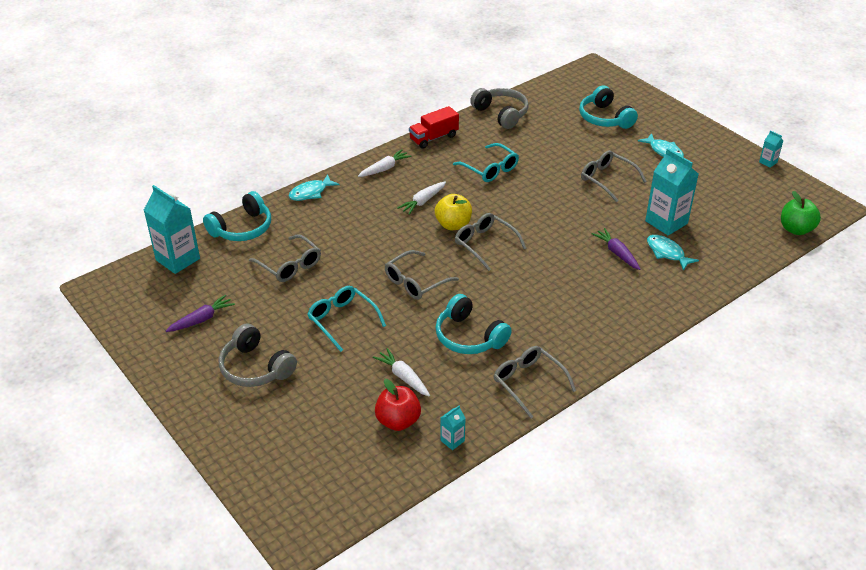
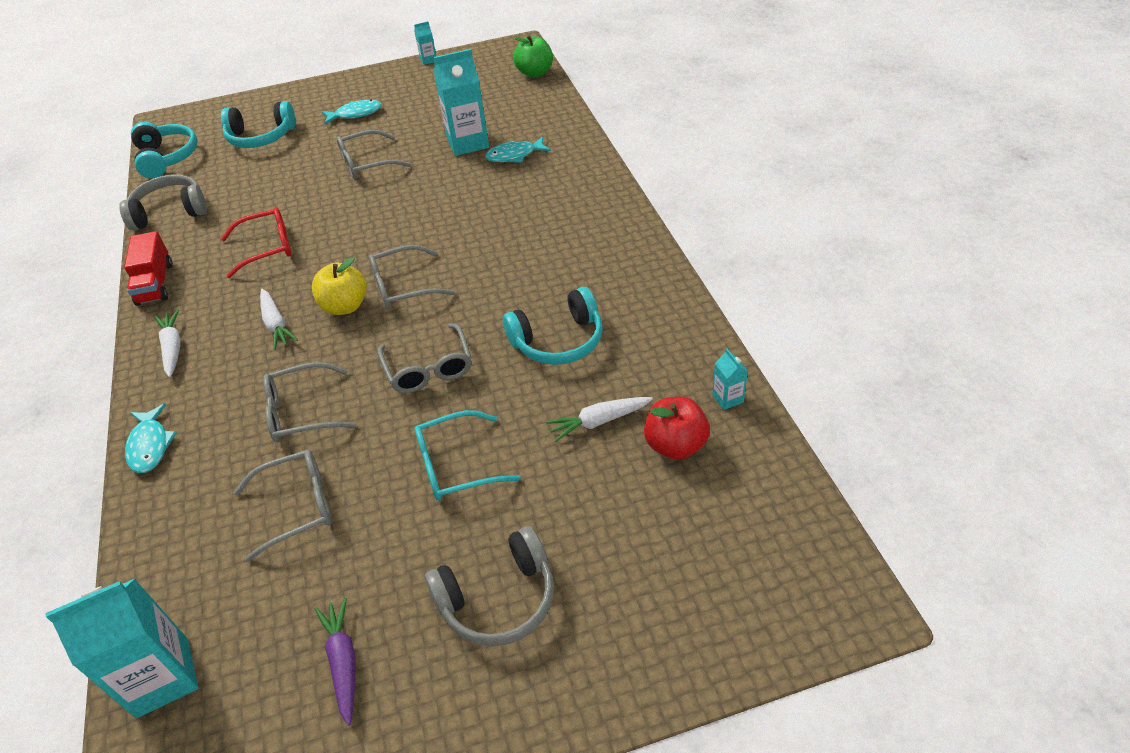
camera: 65 degrees left, 5 degrees up
turquoise headphones [203,191,271,241] -> turquoise headphones moved to [131,122,197,178]
turquoise glasses [453,143,519,182] -> red glasses [221,207,292,278]
grey glasses [494,346,576,419] -> grey glasses moved to [263,362,356,442]
purple carrot [592,228,640,270] -> none

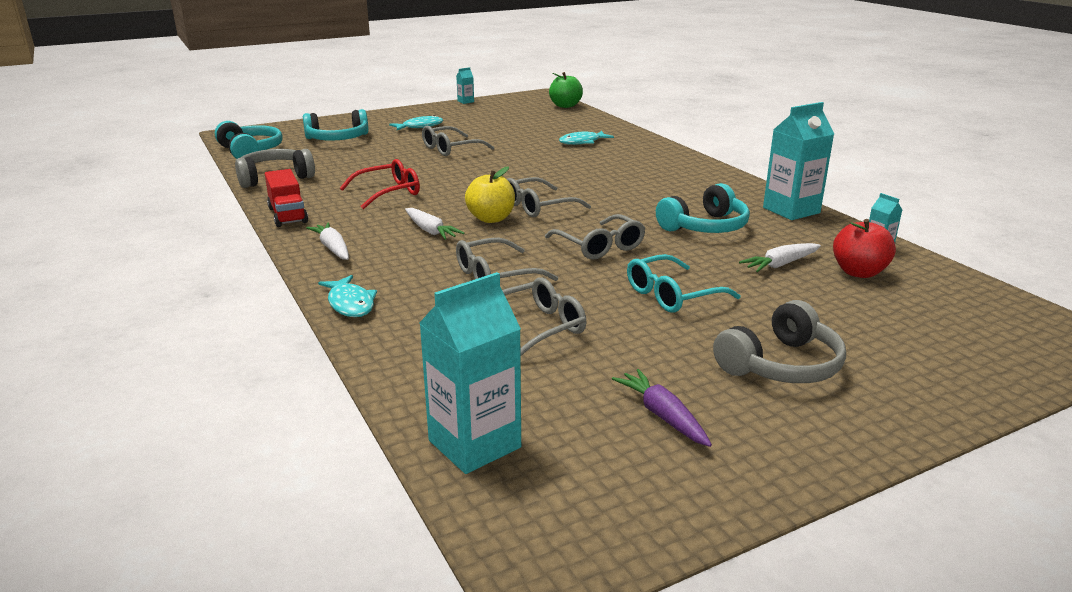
camera: 15 degrees left, 20 degrees down
turquoise carton [433,49,489,156] -> turquoise carton moved to [763,102,834,220]

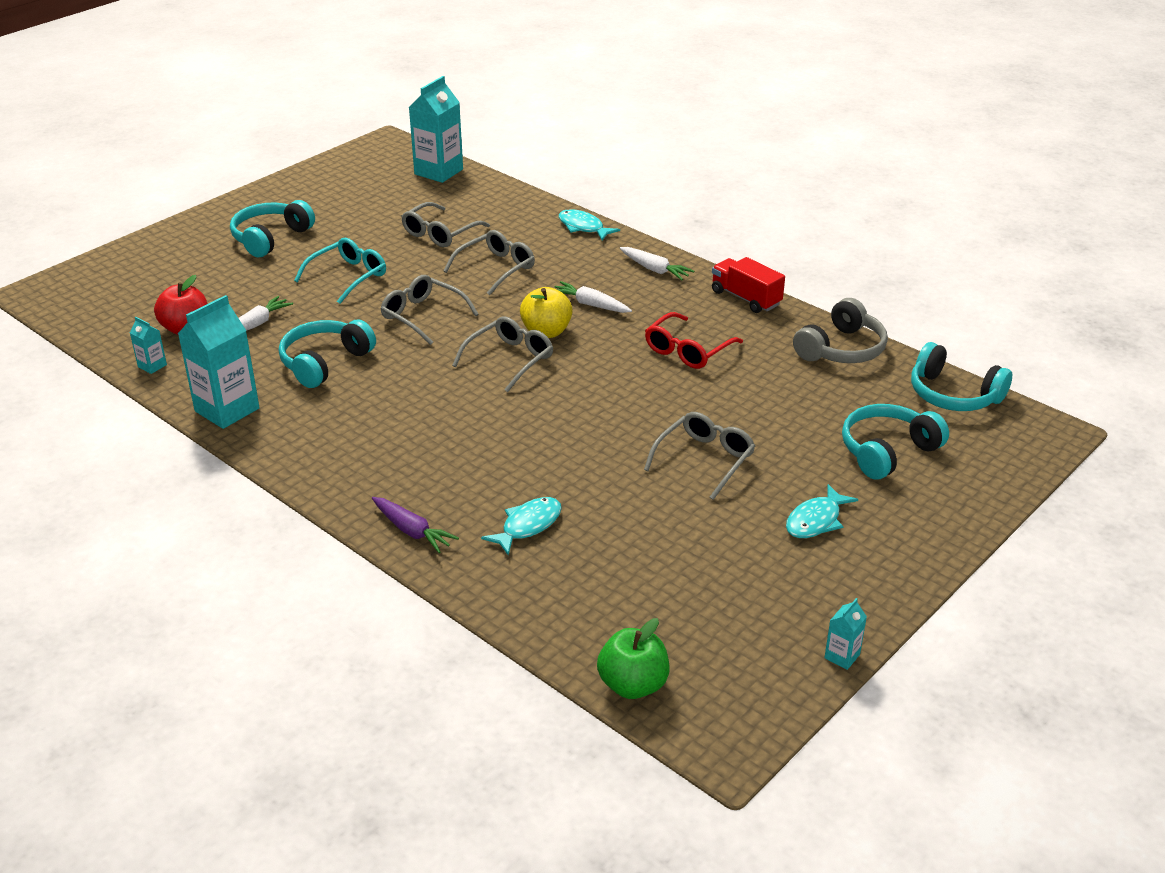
camera: 160 degrees right, 10 degrees up
purple carrot [612,369,712,447] -> purple carrot moved to [372,497,459,553]
grey headphones [713,300,846,383] -> turquoise headphones [230,200,315,257]

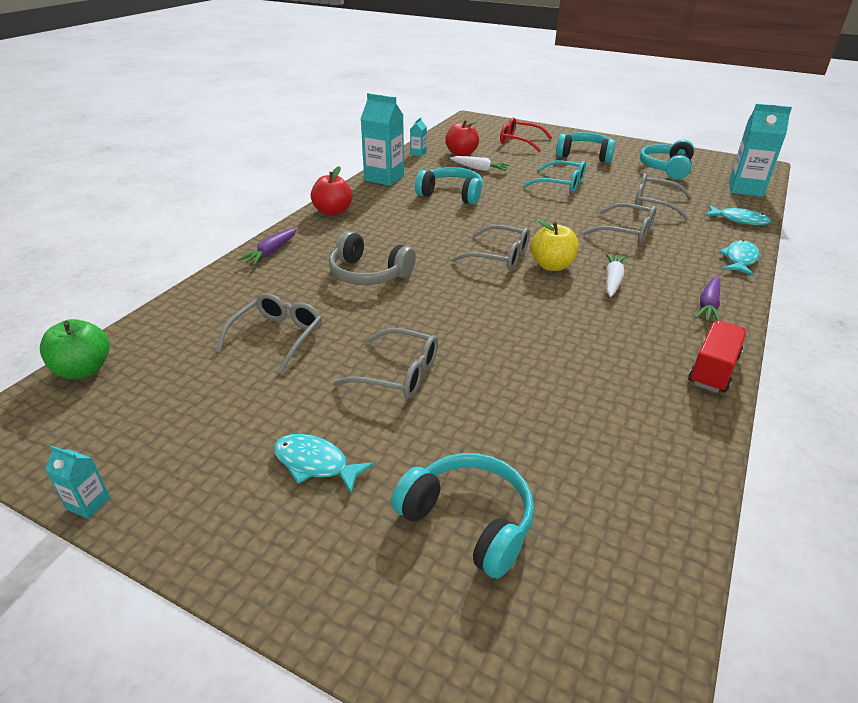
camera: 75 degrees right, 0 degrees up
grey glasses [381,275,479,345] -> grey glasses moved to [216,293,322,373]
turquoise fish [481,497,562,555] -> turquoise fish moved to [705,205,771,225]
white carrot [620,247,694,280] -> purple carrot [695,276,720,321]
red glasses [645,312,743,369] -> red glasses moved to [500,118,552,152]
grey headphones [793,298,888,363] -> grey headphones moved to [329,231,416,285]
turquoise headphones [911,342,1012,411] -> turquoise headphones moved to [640,140,694,180]
none -> red apple [311,166,352,216]

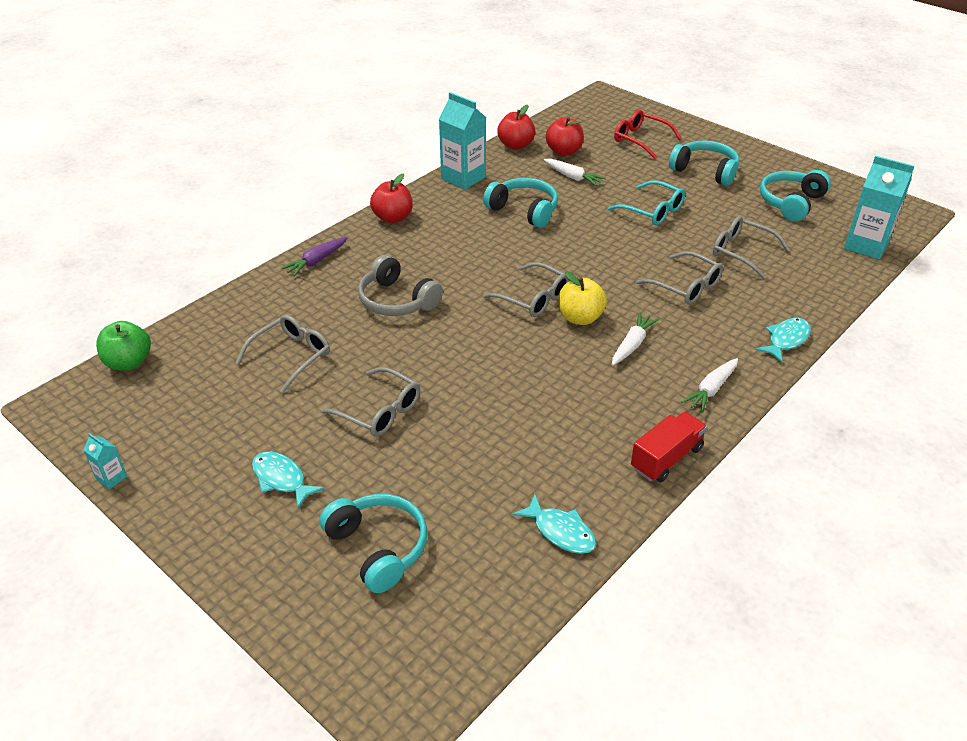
camera: 15 degrees right, 5 degrees up
turquoise carton [410,117,427,156] -> red apple [497,105,535,150]
purple carrot [695,276,720,321] -> white carrot [681,358,738,413]
turquoise fish [705,205,771,225] -> turquoise fish moved to [513,494,596,554]

